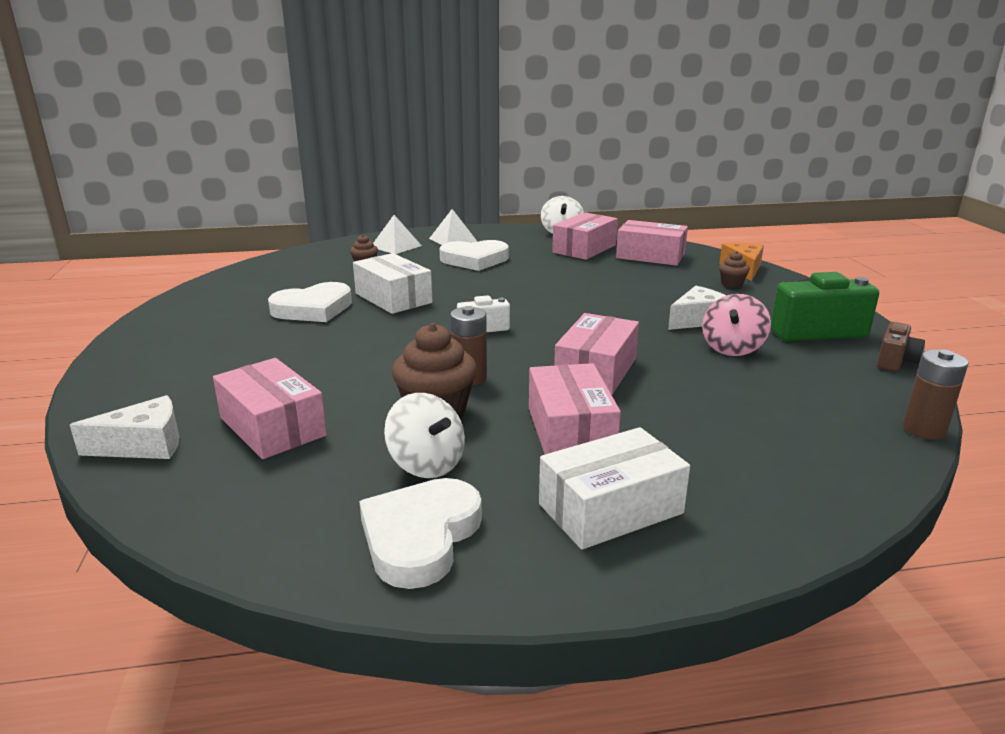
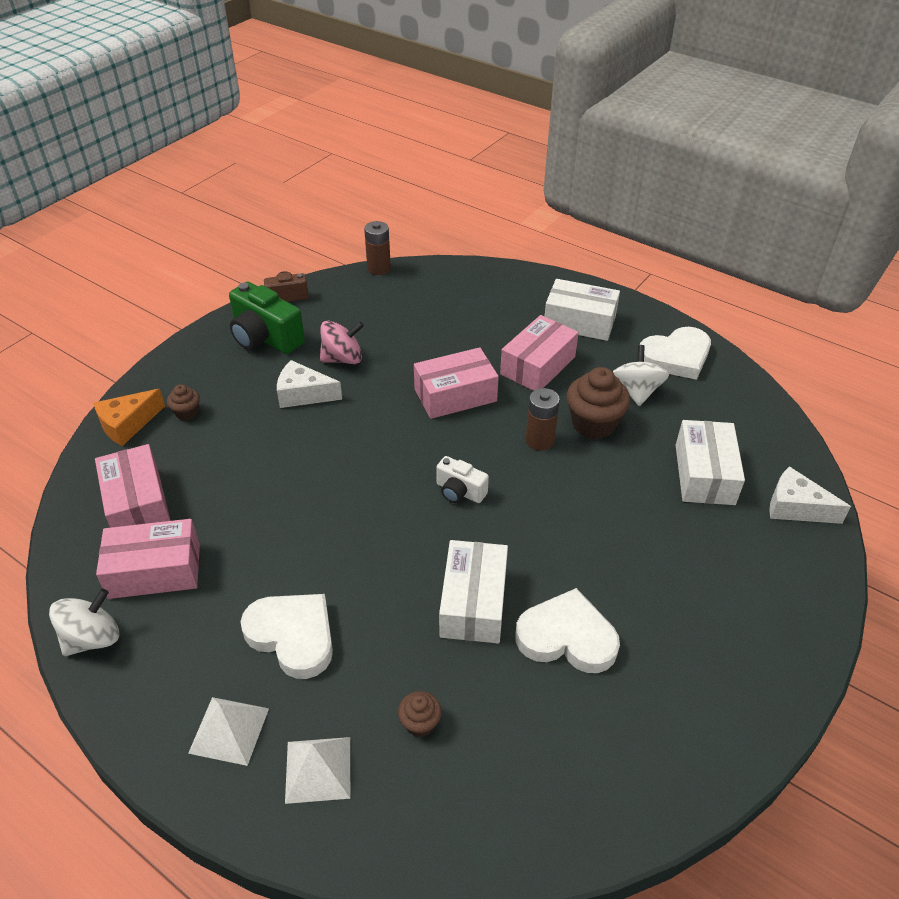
camera: 135 degrees left, 20 degrees up
pink box [213,358,327,459] -> white box [676,420,745,505]

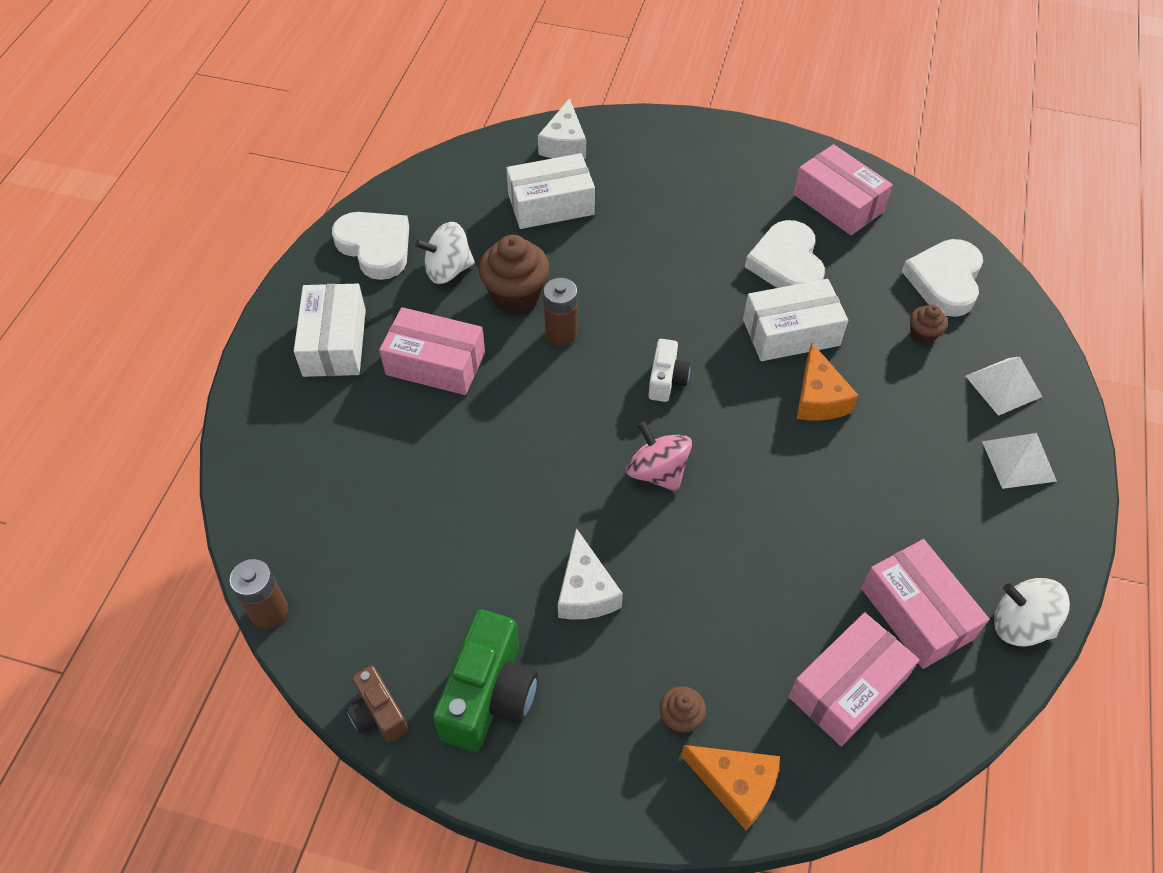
camera: 110 degrees left, 10 degrees up
white heart [241,594,333,679] -> white heart moved to [902,239,983,317]
pink spinning top [320,320,364,364] -> pink spinning top moved to [626,421,692,492]
pink box [414,347,499,419] -> pink box moved to [794,144,893,235]
none -> orange cheese [797,343,859,421]

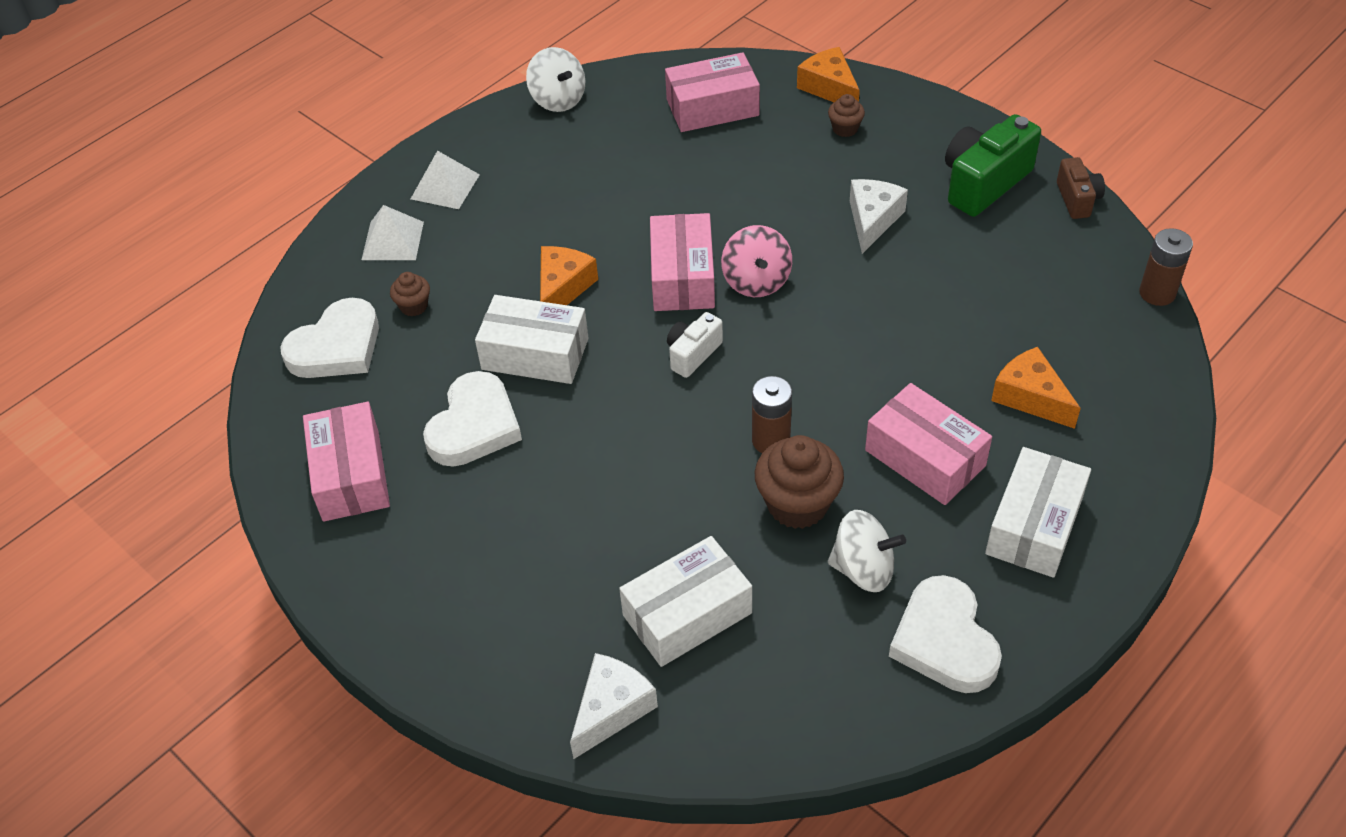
camera: 150 degrees left, 5 degrees down
white box [506,153,595,229] -> white box turned 45 degrees counterclockwise [619,536,752,667]
pink box [861,539,989,669] -> pink box moved to [650,213,715,311]
none -> orange cheese [991,347,1081,429]

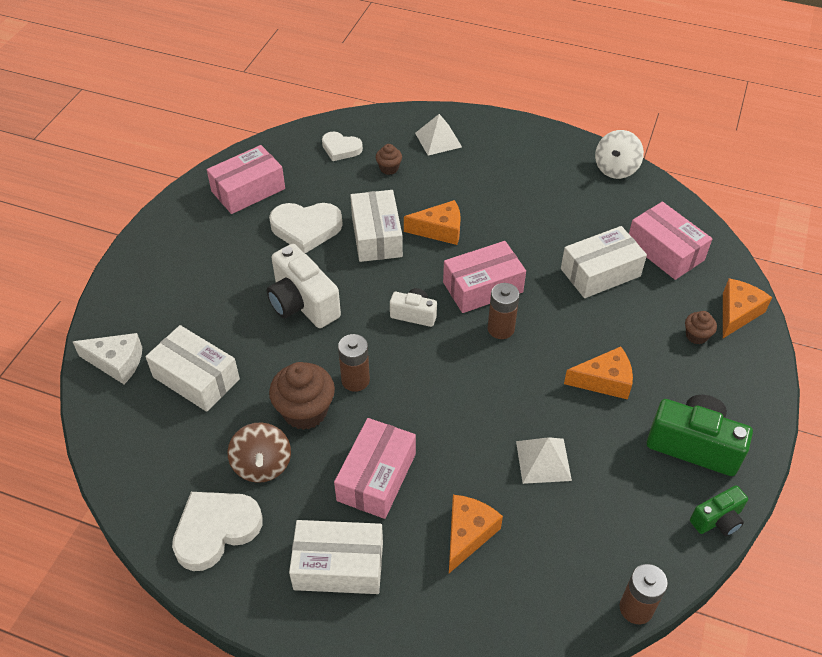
camera: 65 degrees right, 0 degrees up
white heart [280,298,379,378] -> white heart [322,132,363,161], size x0.63
white pyramid [411,151,480,209] -> white pyramid moved to [516,437,572,484]
pink spinning top [721,225,792,297] -> brown battery [487,283,519,339]
white spinning top [828,510,906,592] -> brown spinning top [227,422,291,483]
white cheese [850,179,908,254] -> orange cheese [564,347,633,400]
brown camera [1057,157,1105,219] -> green camera [690,486,748,536]
none -> white camera [267,244,341,328]
none -> white box [561,226,647,298]

